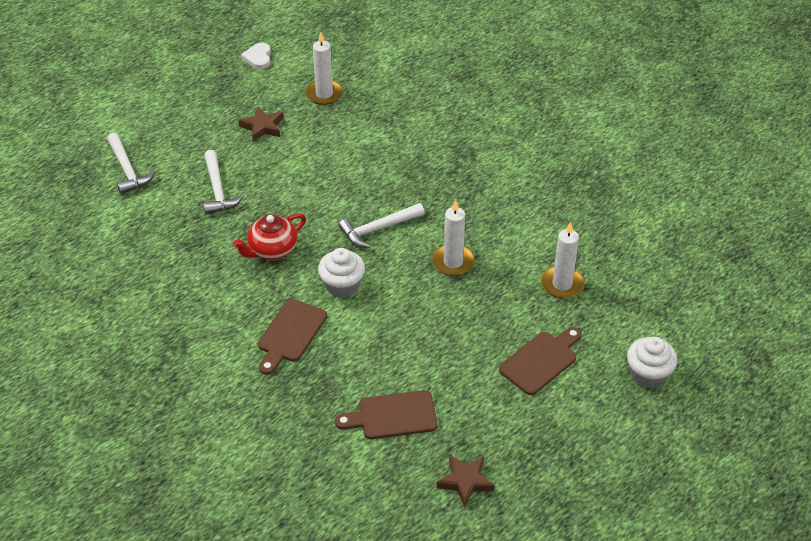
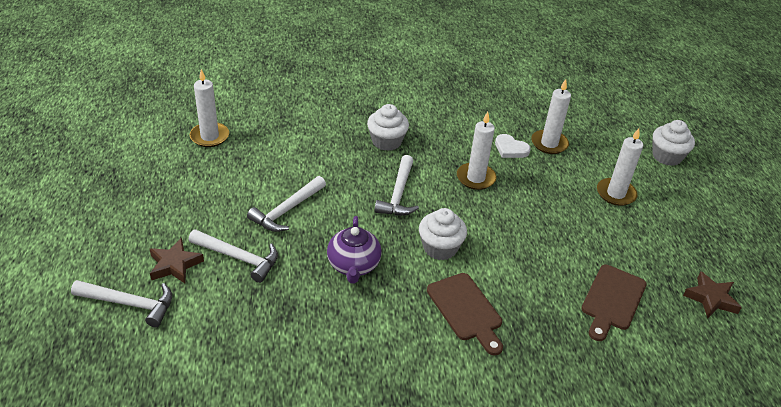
camera: 55 degrees left, 5 degrees down
red teapot [233,213,306,260] -> purple teapot [327,216,382,284]
brown star [239,106,283,142] -> brown star moved to [150,238,204,283]
white heart [241,43,271,69] -> white heart moved to [495,134,531,158]
brown cutting board [499,327,582,395] -> white candle [597,128,643,206]
none -> white hammer [247,176,326,232]
none -> white cupcake [367,104,409,151]

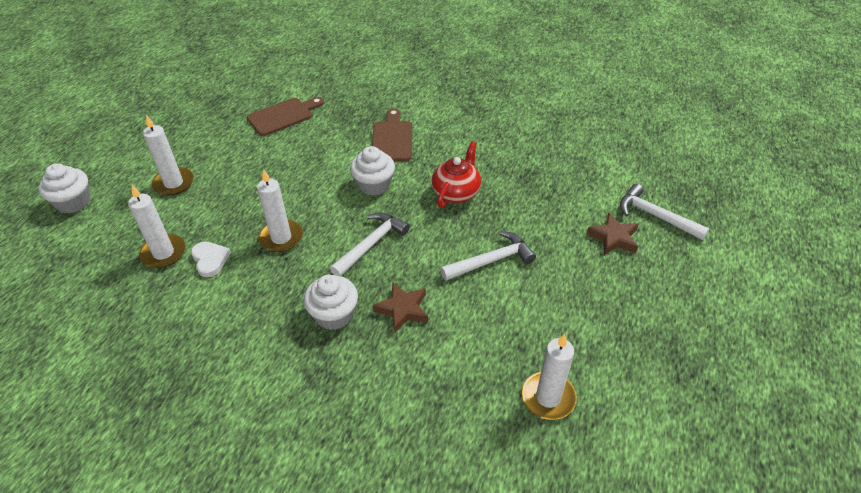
camera: 150 degrees left, 5 degrees up
white hammer [189,229,278,283] -> none
purple teapot [327,216,382,284] -> red teapot [432,141,481,208]
brown star [683,271,742,318] -> brown star moved to [373,282,428,333]

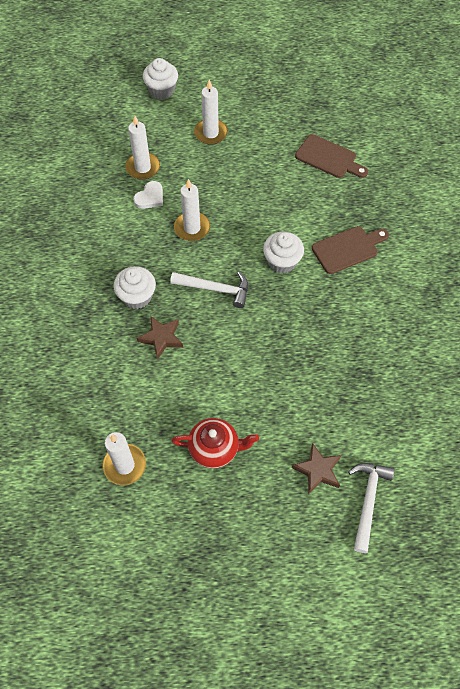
camera: 65 degrees right, 15 degrees up
red teapot [432,141,481,208] -> red teapot moved to [171,418,259,468]
white hammer [440,231,536,281] -> none

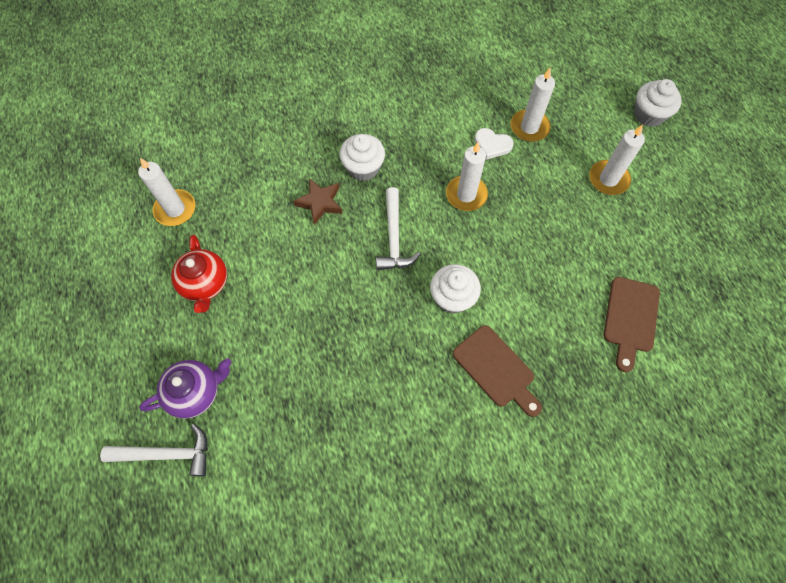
camera: 75 degrees right, 5 degrees up
brown star [292,443,341,494] -> purple teapot [139,358,232,419]

